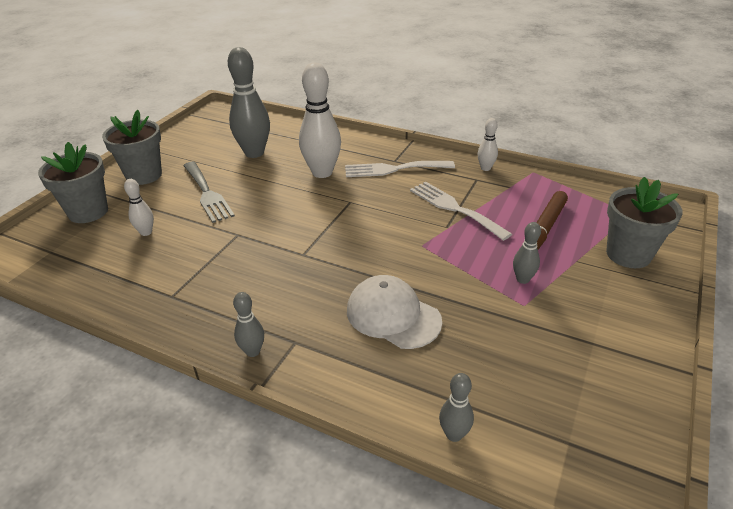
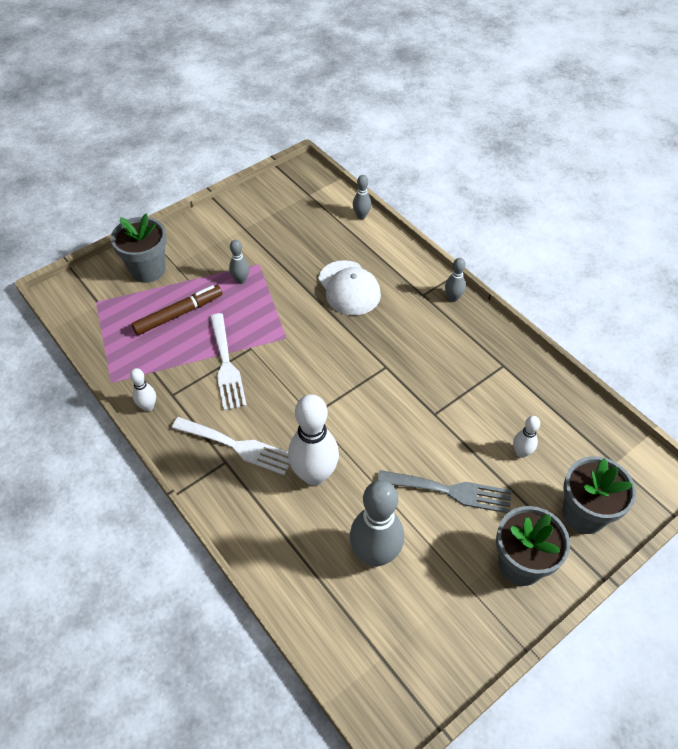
camera: 155 degrees left, 15 degrees up
grey fork [183,162,235,223] -> grey fork turned 105 degrees clockwise [378,470,512,513]

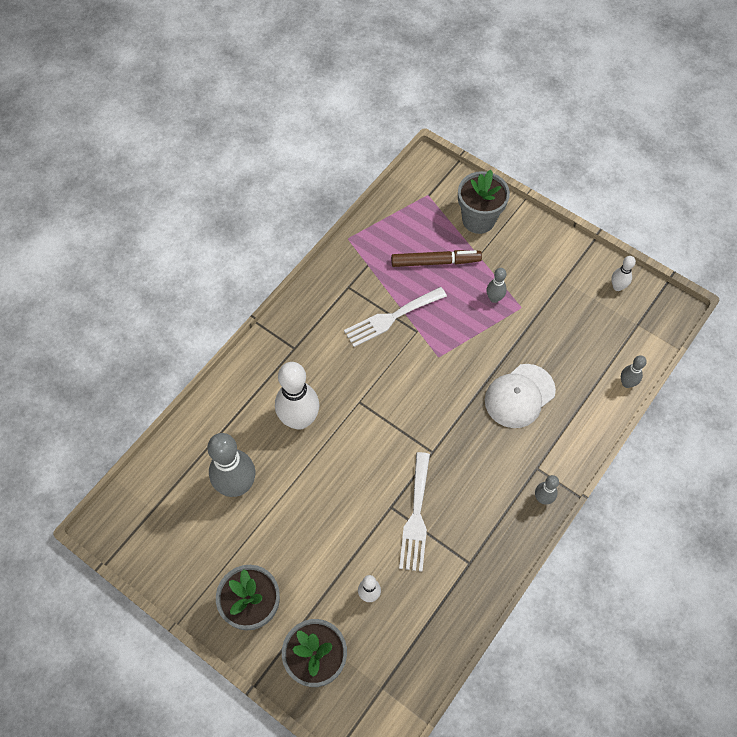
camera: 75 degrees right, 10 degrees up
white bowling pin [130,368,156,411] -> white bowling pin moved to [611,256,636,291]
brown marker [131,285,222,335] -> brown marker turned 45 degrees counterclockwise [391,250,482,267]
white fork [172,417,290,475] -> white fork moved to [399,452,430,571]
grey fork [378,470,512,513] -> none

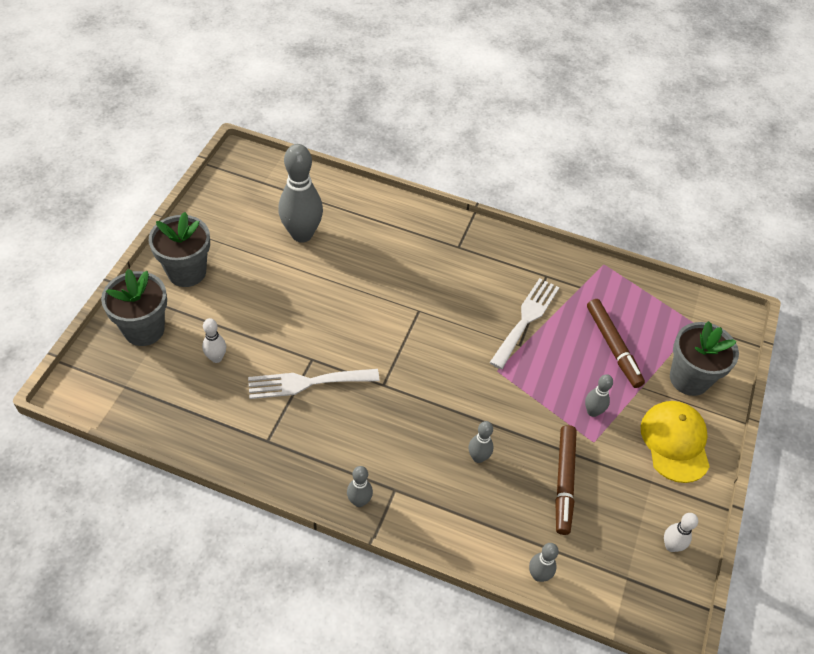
camera: 70 degrees right, 10 degrees down
white bowling pin [275,362,320,430] -> none
white fork [344,287,447,347] -> white fork turned 75 degrees clockwise [489,278,560,369]
white cap [485,364,556,428] -> grey bowling pin [468,421,494,463]
none -> brown marker [555,425,577,535]
none -> yellow cap [641,401,710,483]

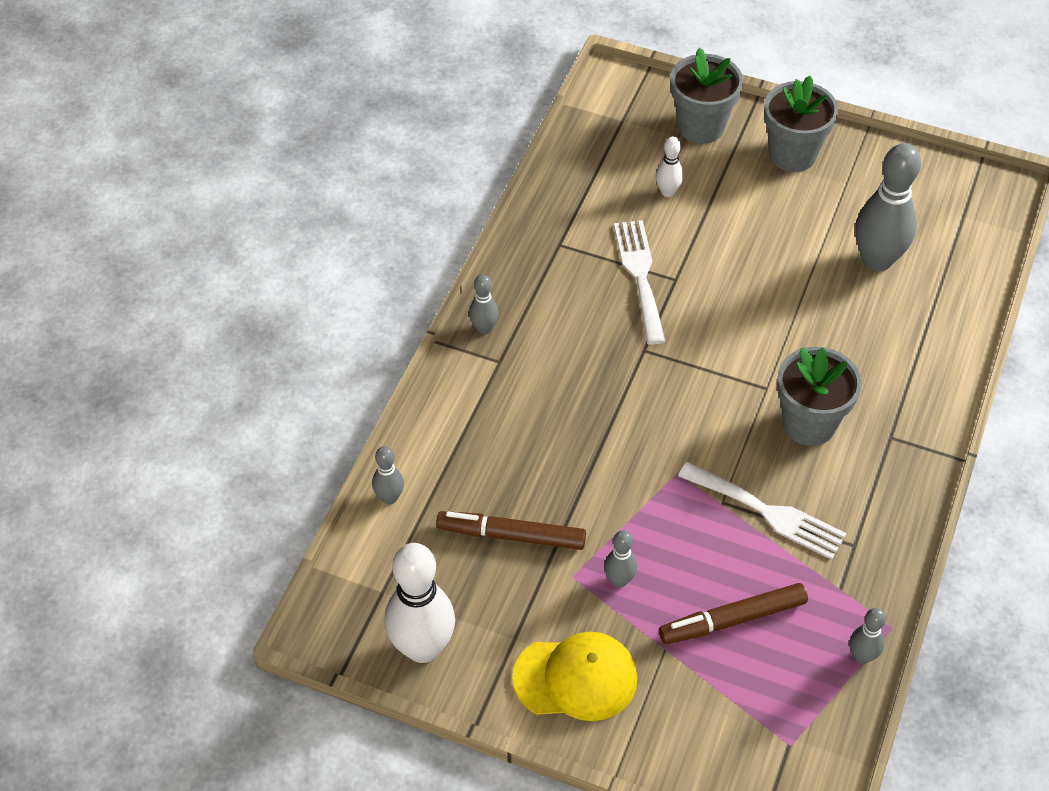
camera: 95 degrees right, 0 degrees up
grey bowling pin [468,421,494,463] -> grey bowling pin moved to [850,608,886,664]
white bowling pin [664,513,698,552] -> white bowling pin [385,543,455,663], size x2.06
grey flower pot [670,321,739,396] -> grey flower pot moved to [777,347,862,446]

